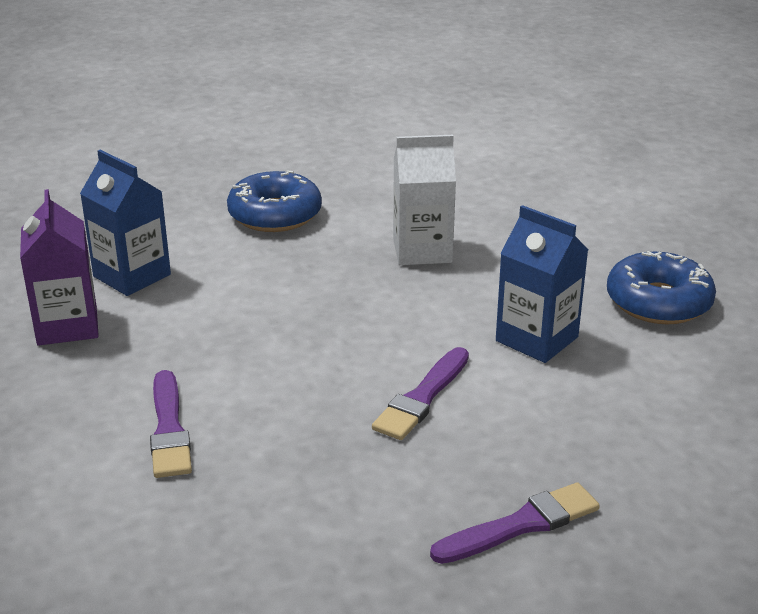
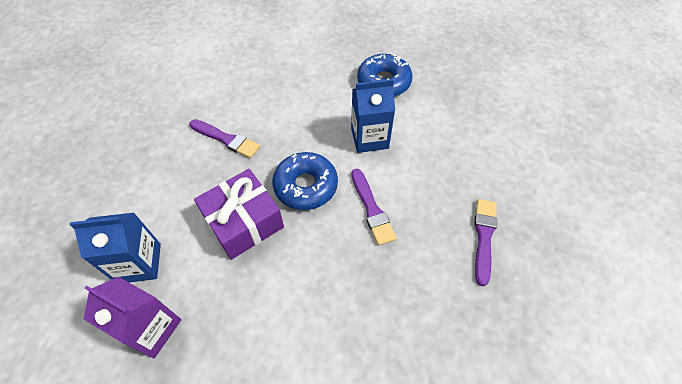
camera: 50 degrees left, 25 degrees up
purple brush [150,370,192,478] -> purple brush moved to [189,119,260,158]
blue donut [227,170,322,232] -> blue donut moved to [272,152,338,210]
white carton [393,135,456,265] -> none
none -> purple gift [194,169,284,260]

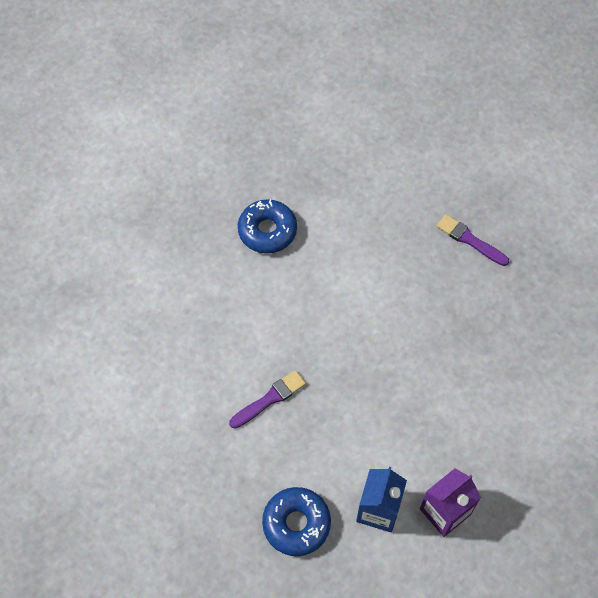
camera: 65 degrees left, 5 degrees up
purple gift [194,169,284,260] -> none
blue donut [272,152,338,210] -> blue donut moved to [262,487,331,556]
blue carton [351,79,395,153] -> none
purple brush [351,169,397,246] -> none

